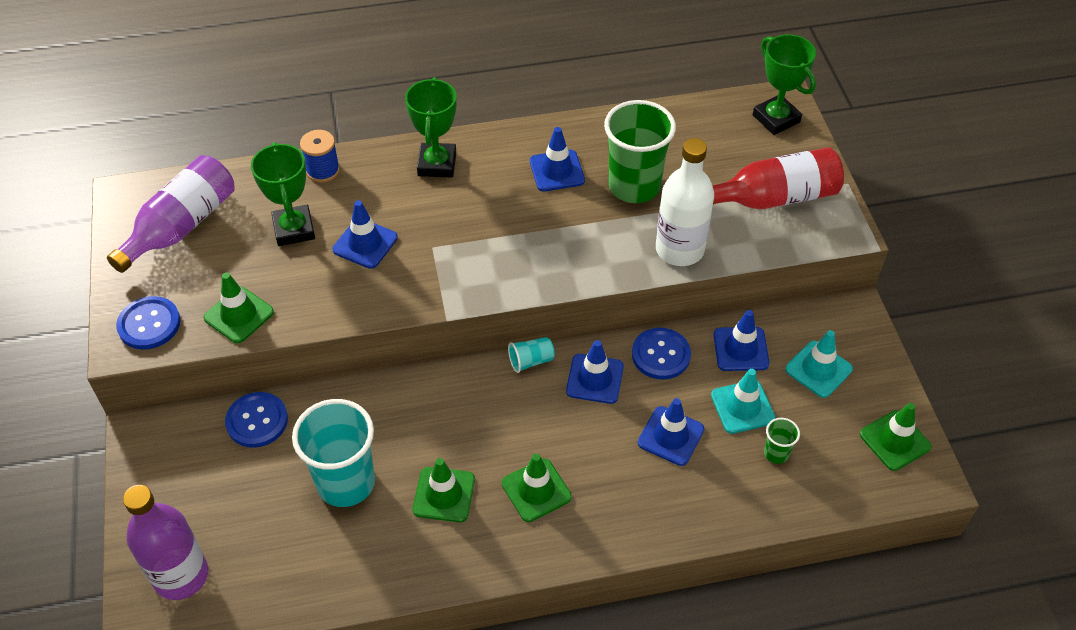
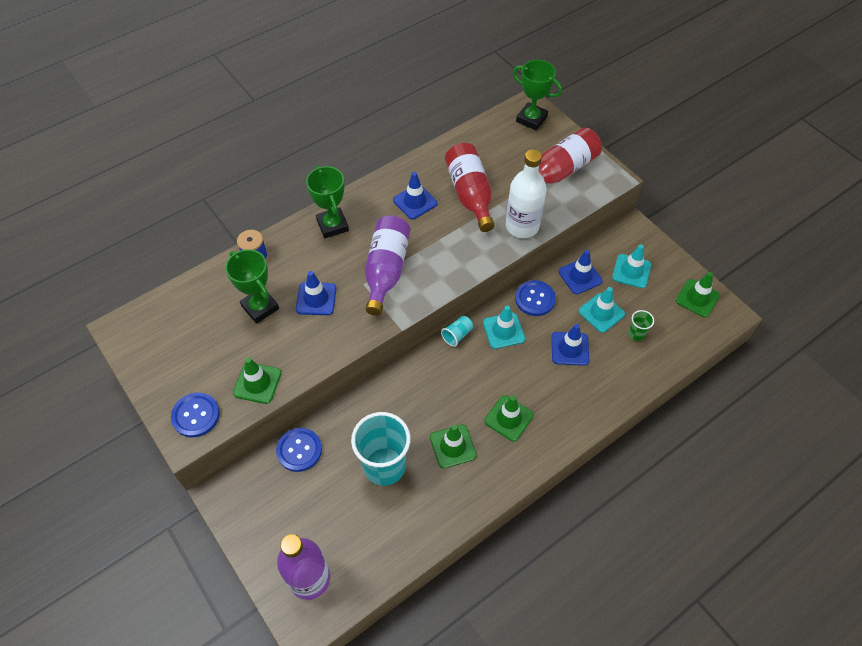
camera: 25 degrees left, 5 degrees up
purple bottle [107,155,235,273] -> purple bottle moved to [365,215,410,316]
blue traffic cone [566,340,624,404] -> turquoise traffic cone [483,306,525,349]
green cup [604,100,676,203] -> red bottle [445,143,494,232]

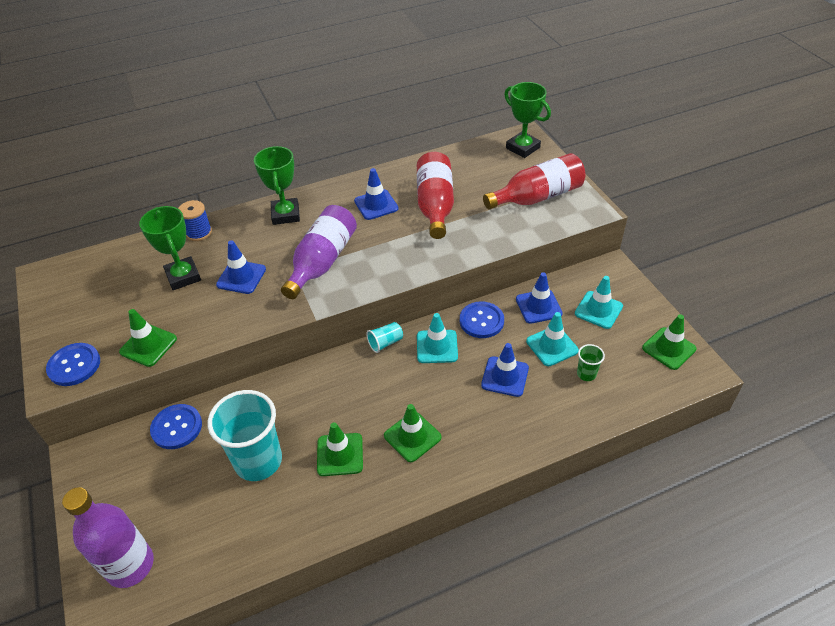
camera: 15 degrees right, 10 degrees down
white bottle [506,150,547,238] -> none

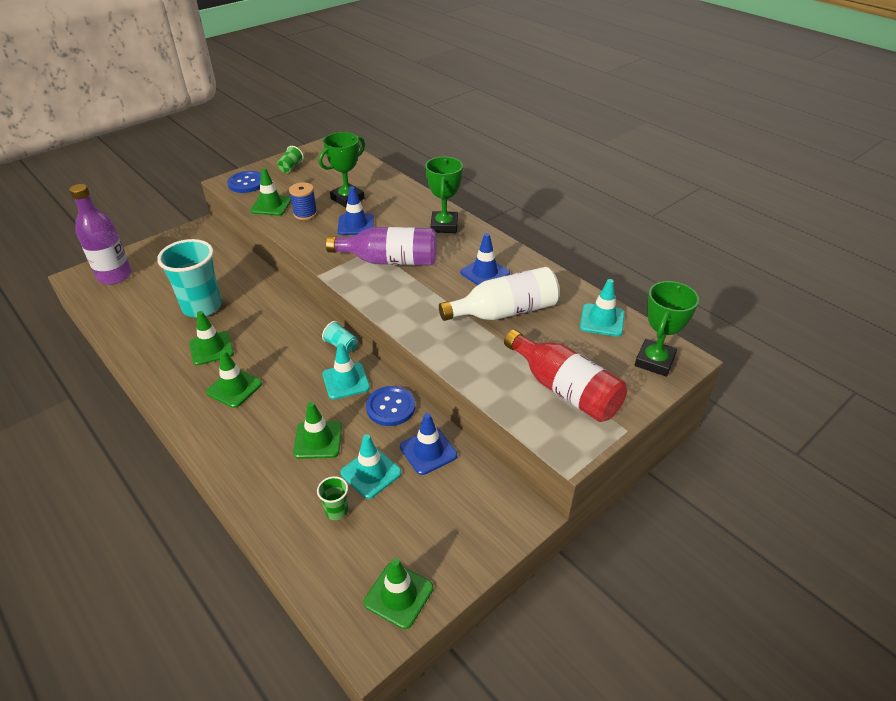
camera: 70 degrees right, 5 degrees down
blue button [150,404,202,449] -> none
blue spool [178,200,212,241] -> blue spool moved to [289,182,317,220]
green trophy [254,146,300,225] -> green trophy turned 60 degrees counterclockwise [425,157,463,233]
red bottle [417,152,454,239] -> white bottle [439,267,560,321]
blue traffic cone [481,343,529,397] -> green traffic cone [293,402,342,459]
turquoise traffic cone [575,276,623,329] -> turquoise traffic cone moved to [580,279,625,337]
none -> green cup [277,146,304,173]

